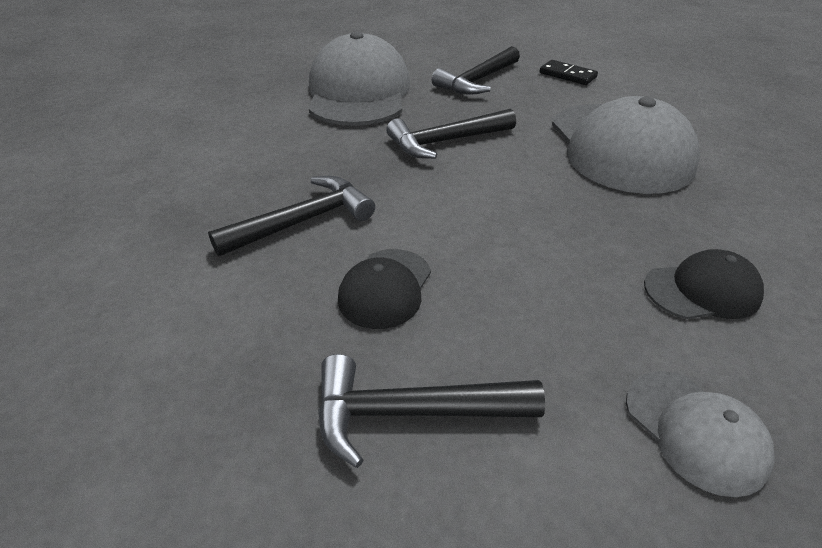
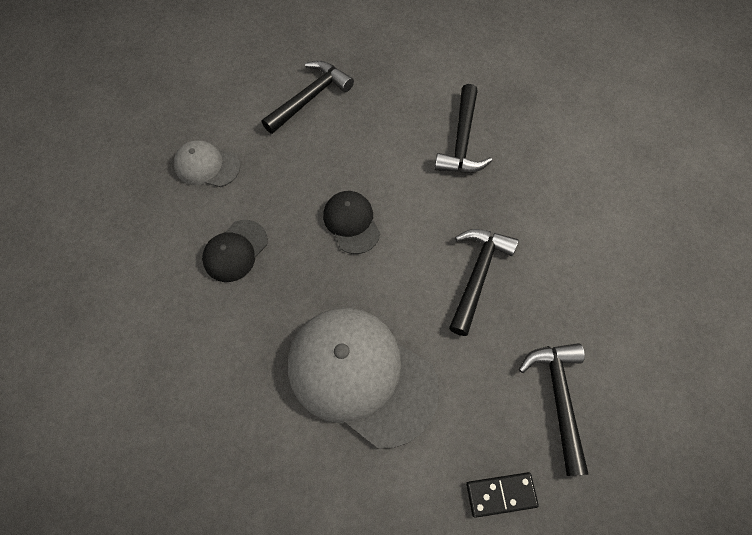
camera: 135 degrees right, 25 degrees up
grey cap [309,31,410,126] -> none
black cap [338,249,431,329] -> black cap moved to [323,191,380,254]

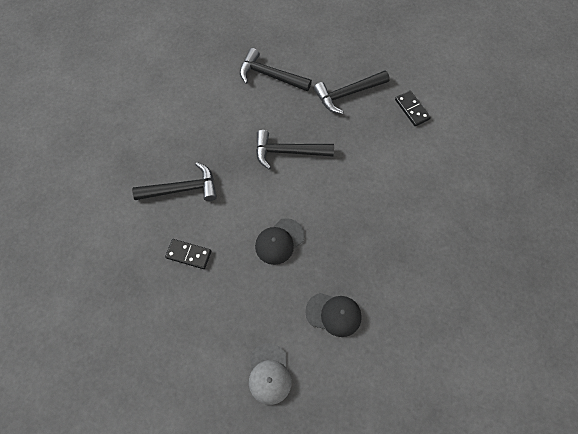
camera: 110 degrees left, 0 degrees up
black hammer [262,61,354,134] -> black hammer moved to [240,48,312,91]
grey cap [288,308,439,448] -> none
none -> black domino [165,239,211,269]

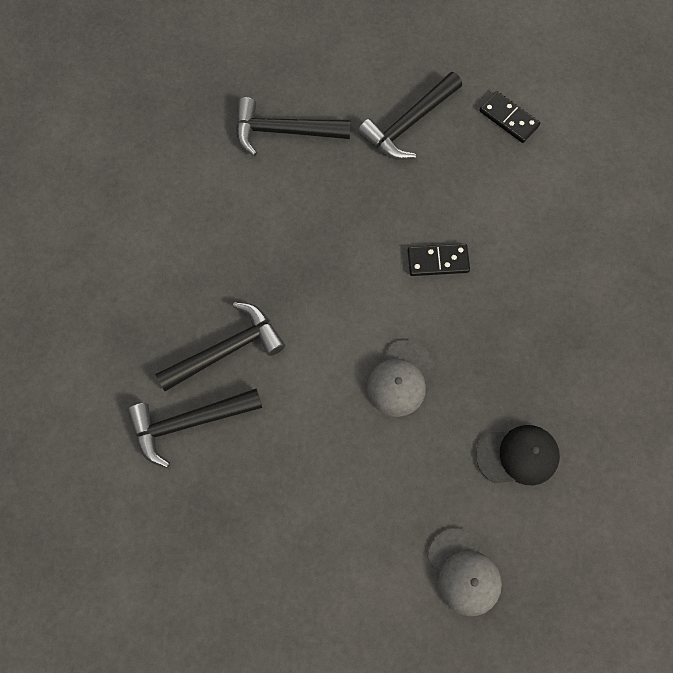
camera: 20 degrees left, 5 degrees up
black domino [165,239,211,269] -> black domino moved to [407,244,470,276]
black cap [255,218,304,265] -> grey cap [367,340,435,417]
black hammer [256,130,334,169] -> black hammer moved to [127,388,262,468]

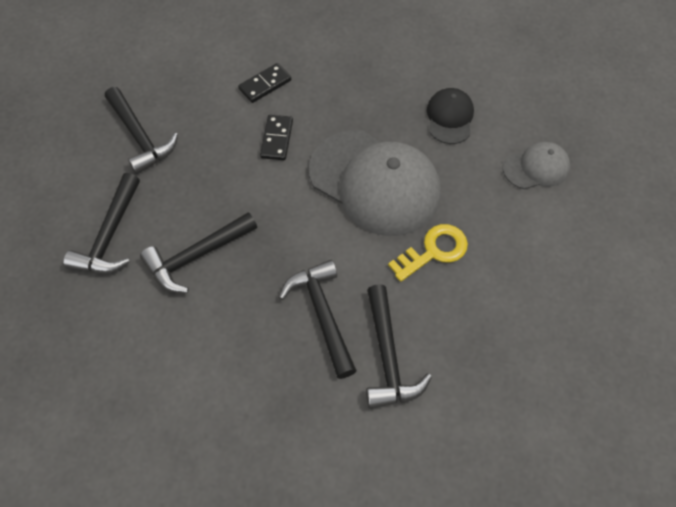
camera: 80 degrees left, 10 degrees down
grey cap [367,340,435,417] -> grey cap [309,130,441,236], size x2.02
black domino [480,91,540,143] -> black domino moved to [238,63,291,103]
none -> black hammer [140,212,257,293]
none -> yellow key [388,224,468,282]

